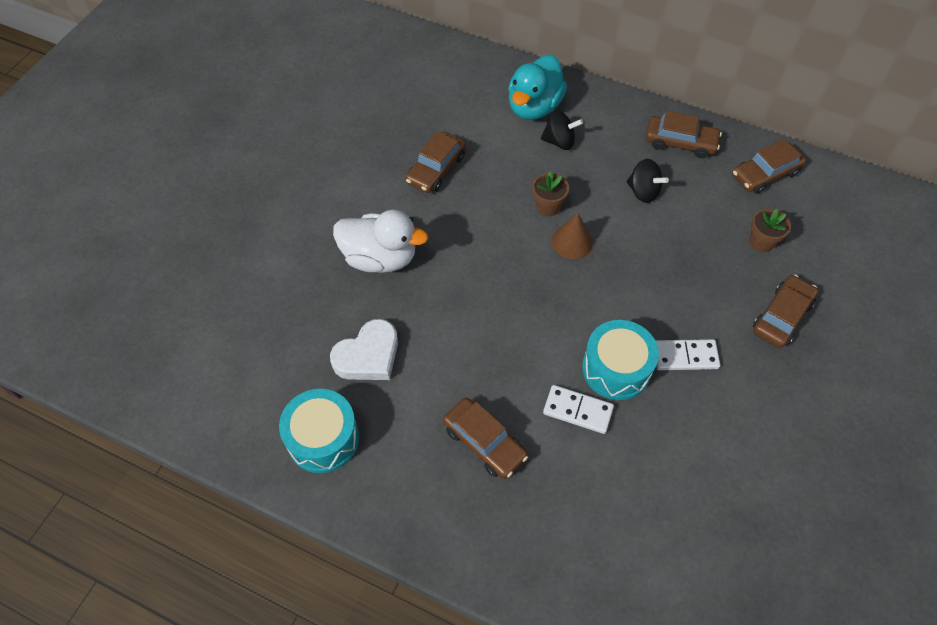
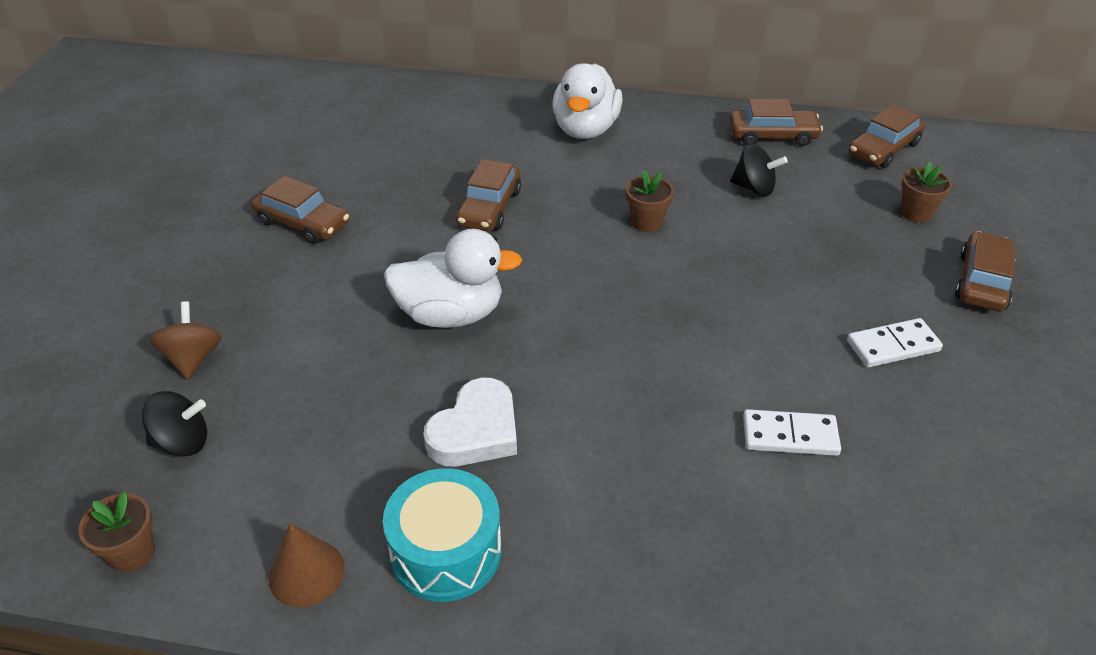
camera: 15 degrees left, 15 degrees down
brown car [443,398,528,479] -> brown car moved to [251,176,349,244]
turquoise duck [508,55,567,120] -> white duck [552,63,623,139]
black spinning top [541,110,583,150] -> black spinning top moved to [142,391,207,457]
brown cone [552,213,593,259] -> brown cone moved to [269,523,345,607]
turquoise drum [582,320,659,400] -> none
none -> brown flower pot [78,491,155,572]
none -> brown spinning top [150,301,222,379]

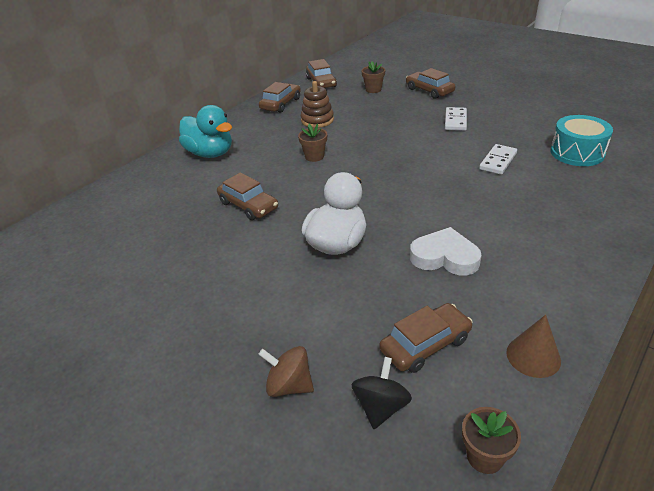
camera: 60 degrees left, 5 degrees down
brown car [251,176,349,244] -> brown car moved to [379,303,473,373]
turquoise drum [383,468,502,602] -> turquoise drum moved to [550,115,613,166]
white heart [423,377,517,466] -> white heart turned 45 degrees counterclockwise [410,227,482,276]
white duck [552,63,623,139] -> turquoise duck [179,105,232,158]
black spinning top [730,144,788,197] -> brown stacking toy [301,81,334,128]

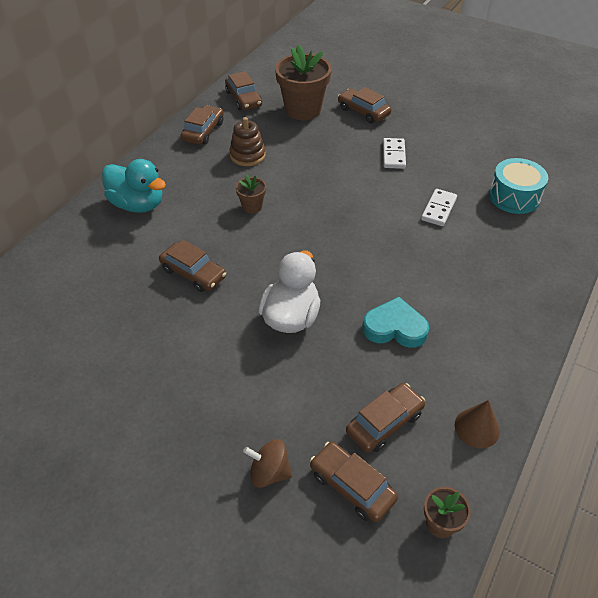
camera: 10 degrees left, 10 degrees up
black spinning top [351,357,412,429] -> brown car [310,442,398,522]
brown flower pot [361,61,385,93] -> brown flower pot [275,45,331,120], size x2.09
white heart [410,227,482,276] -> turquoise heart [362,297,429,348]

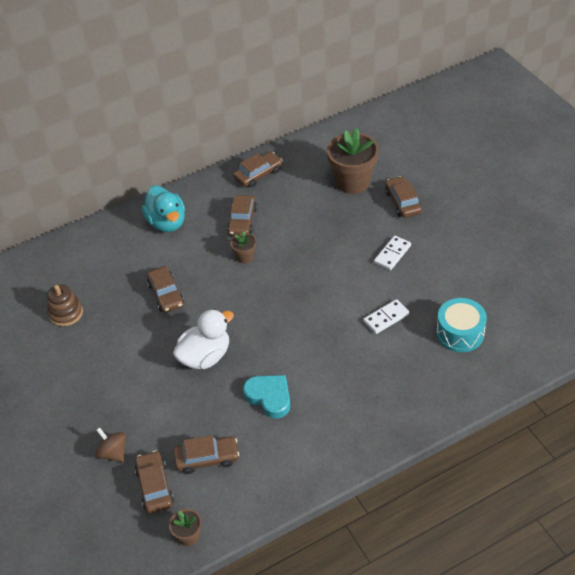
camera: 35 degrees right, 0 degrees up
brown car [225,71,262,110] -> brown car moved to [227,195,257,236]
brown stacking toy [230,117,266,166] -> brown stacking toy moved to [47,284,83,326]
brown cone [454,400,500,448] -> none

